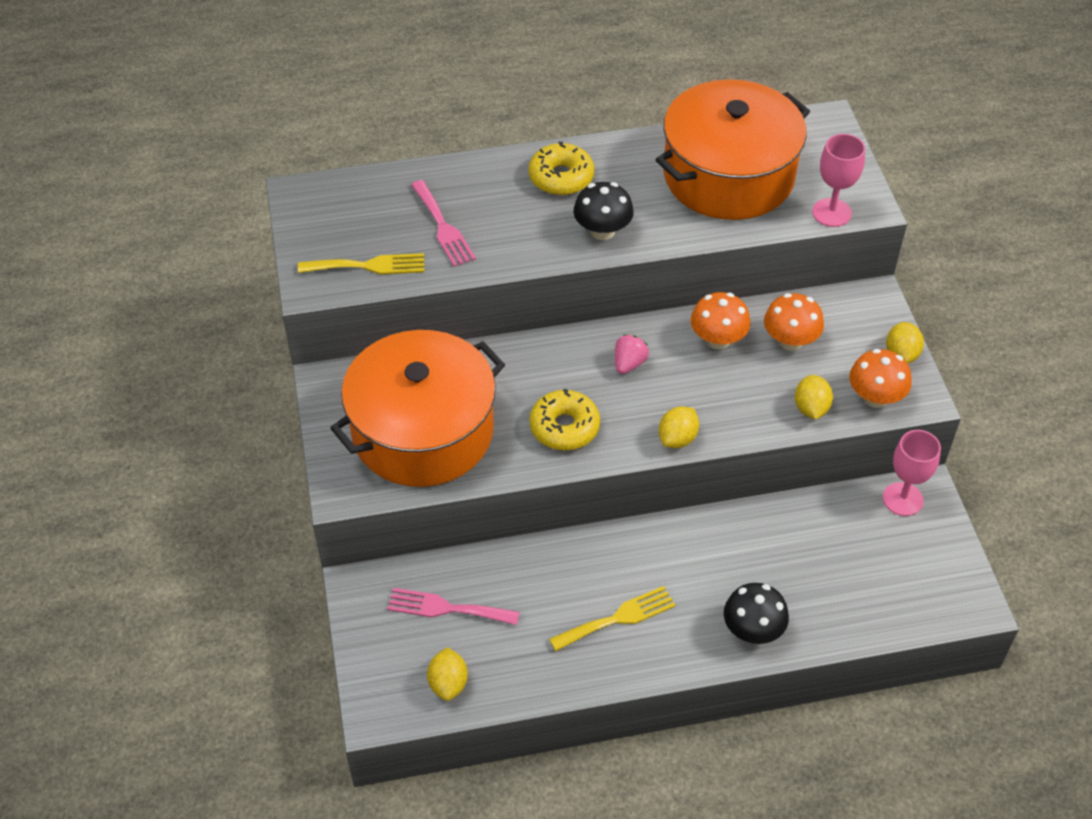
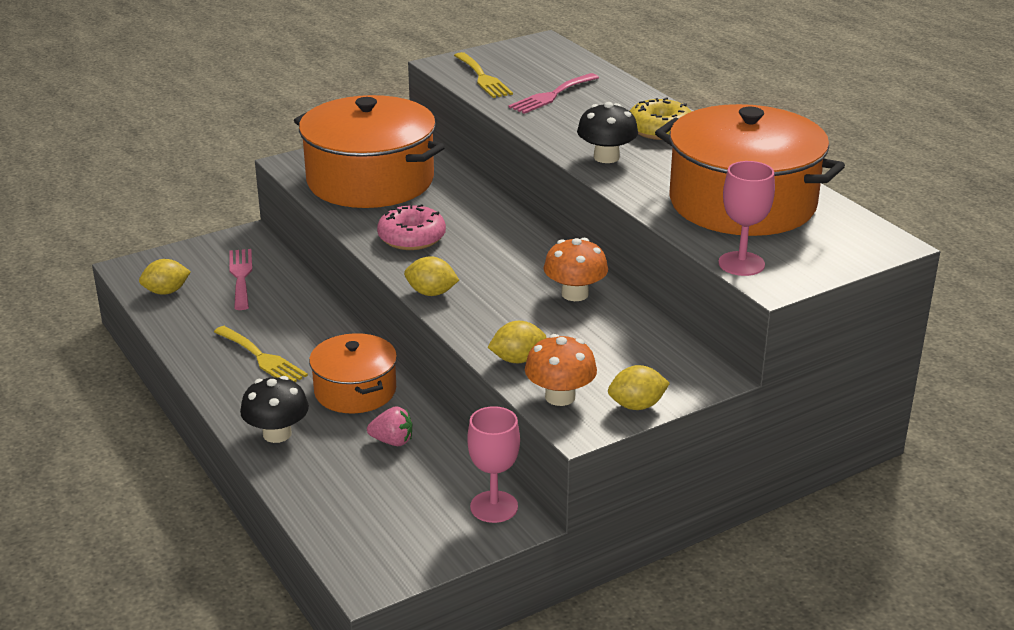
camera: 70 degrees right, 20 degrees down
yellow donut [529,389,600,450] -> pink donut [377,204,446,250]
pink strawberry [615,334,649,374] -> pink strawberry moved to [367,406,412,446]
orange mushroom [764,293,824,351] -> none
none -> orange pot [309,333,397,413]

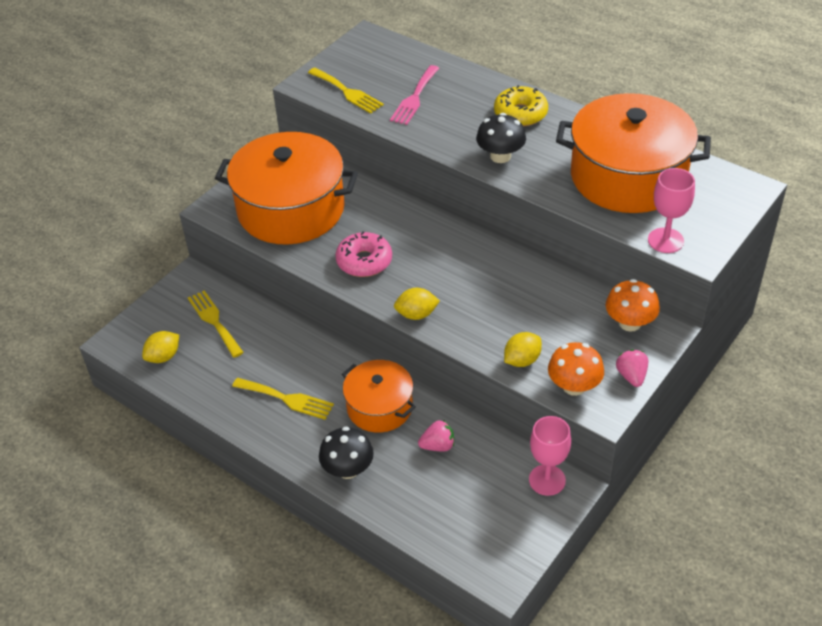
camera: 20 degrees left, 15 degrees up
pink fork [229,249,252,310] -> yellow fork [188,290,244,358]
orange mushroom [543,238,608,301] -> orange mushroom moved to [606,279,660,332]
yellow lemon [608,365,670,410] -> pink strawberry [616,350,648,387]

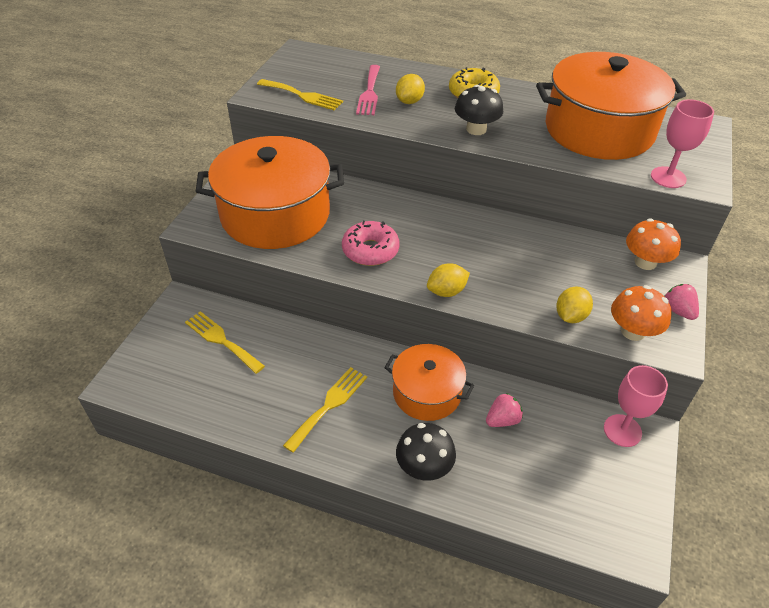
camera: 20 degrees left, 0 degrees up
yellow lemon [142,331,179,363] -> yellow lemon moved to [396,74,425,104]
yellow fork [232,378,334,420] -> yellow fork turned 60 degrees counterclockwise [283,367,367,453]

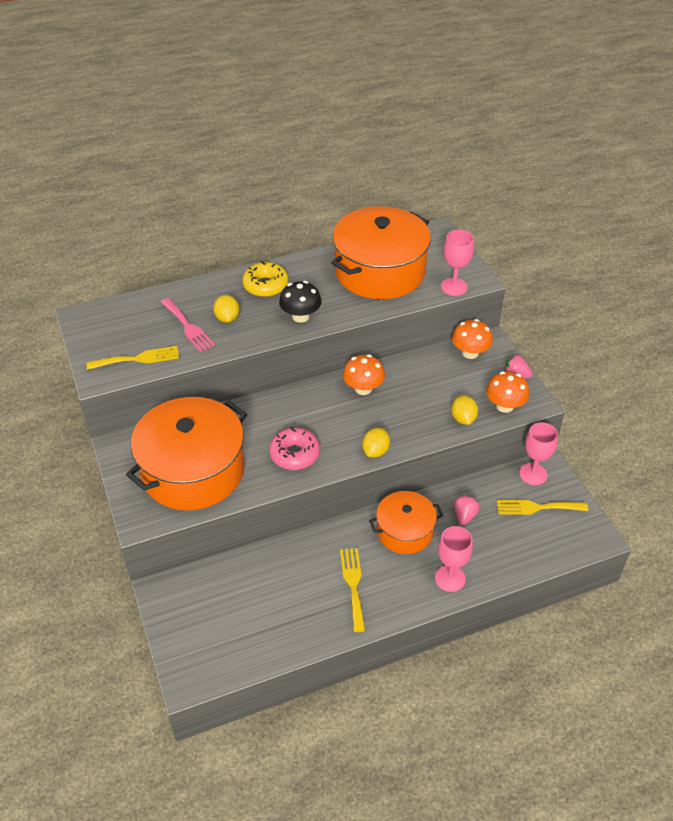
camera: 40 degrees left, 0 degrees up
yellow fork [185,311,265,374] -> yellow fork moved to [497,500,588,515]
black mushroom [396,423,456,481] -> pink goblet [435,526,473,592]
none -> orange mushroom [343,354,385,395]

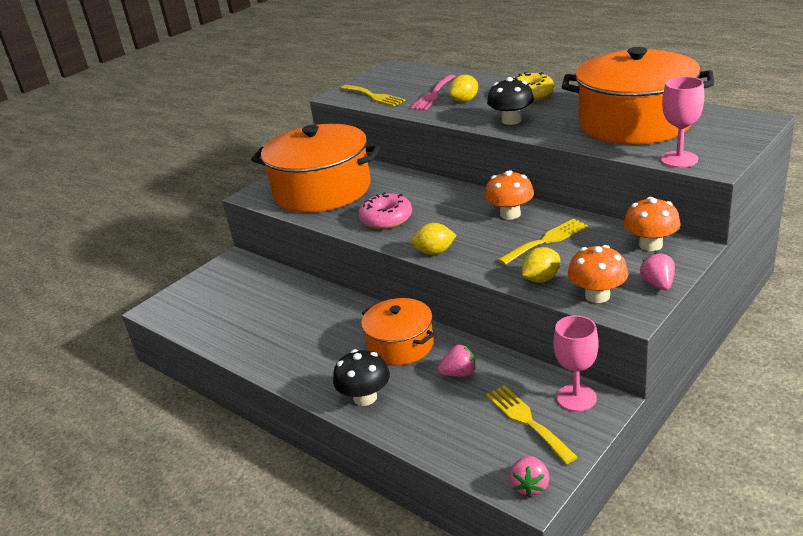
camera: 65 degrees right, 15 degrees down
yellow fork [340,548,365,632] -> yellow fork moved to [497,218,588,265]
pink goblet [435,526,473,592] -> black mushroom [333,349,390,406]
none -> pink strawberry [509,456,549,497]

